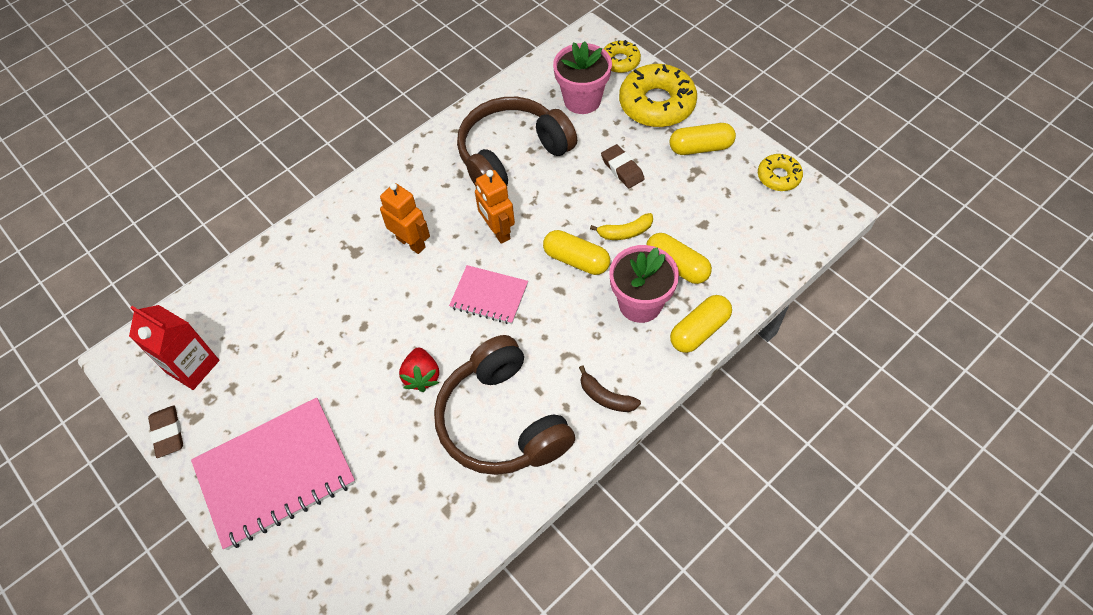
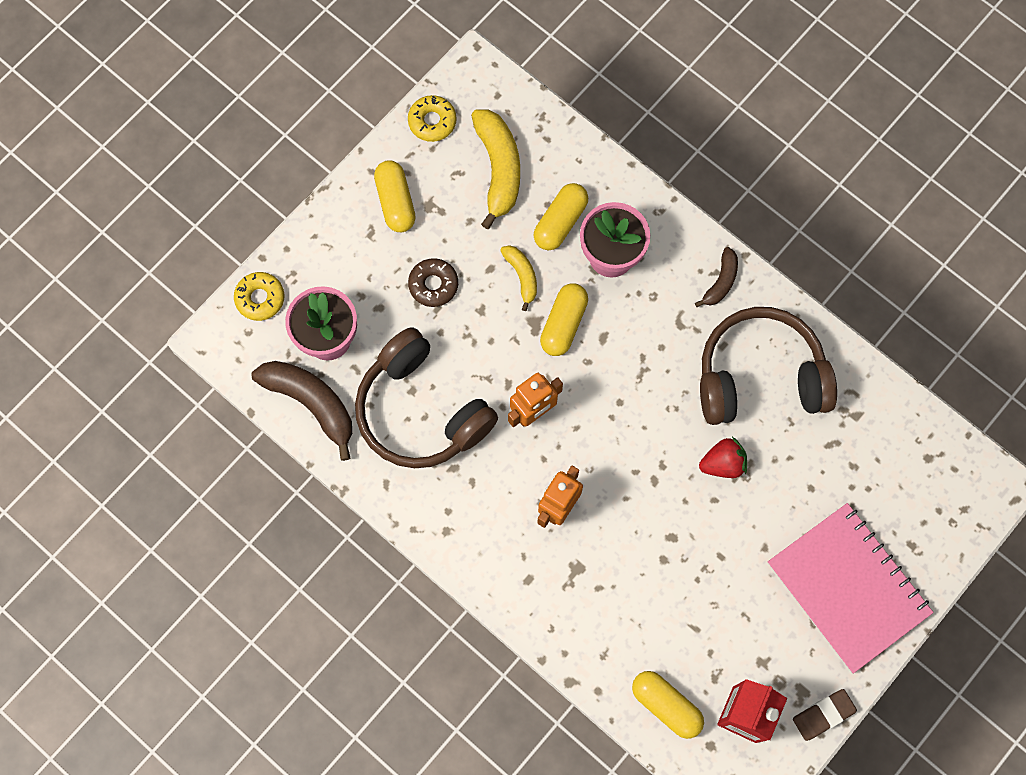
camera: 100 degrees left, 15 degrees up
brown headphones [434,335,575,475] -> brown headphones turned 150 degrees counterclockwise [700,307,837,425]
pink notebook [449,265,528,324] -> none
brown eraser [601,144,645,188] -> brown donut [408,258,458,307]
yellow donut [619,64,697,127] -> none
yellow capsule [670,295,732,353] -> yellow capsule moved to [632,671,704,739]
none -> brown banana [252,361,352,461]
none -> yellow banana [471,109,520,229]

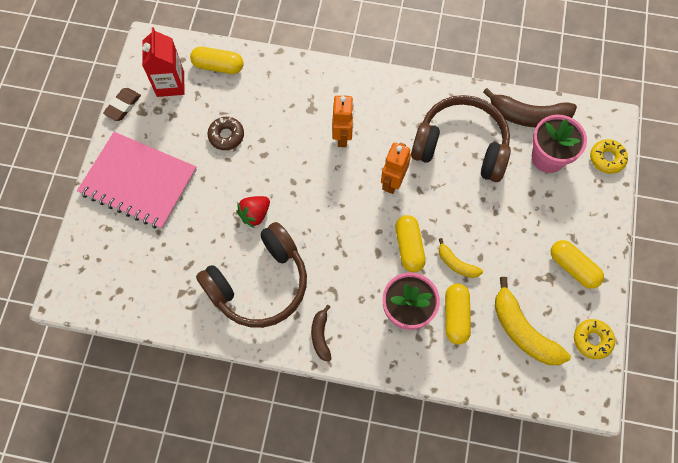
camera: 150 degrees right, 5 degrees down
brown donut [408,258,458,307] -> brown donut moved to [207,117,244,150]

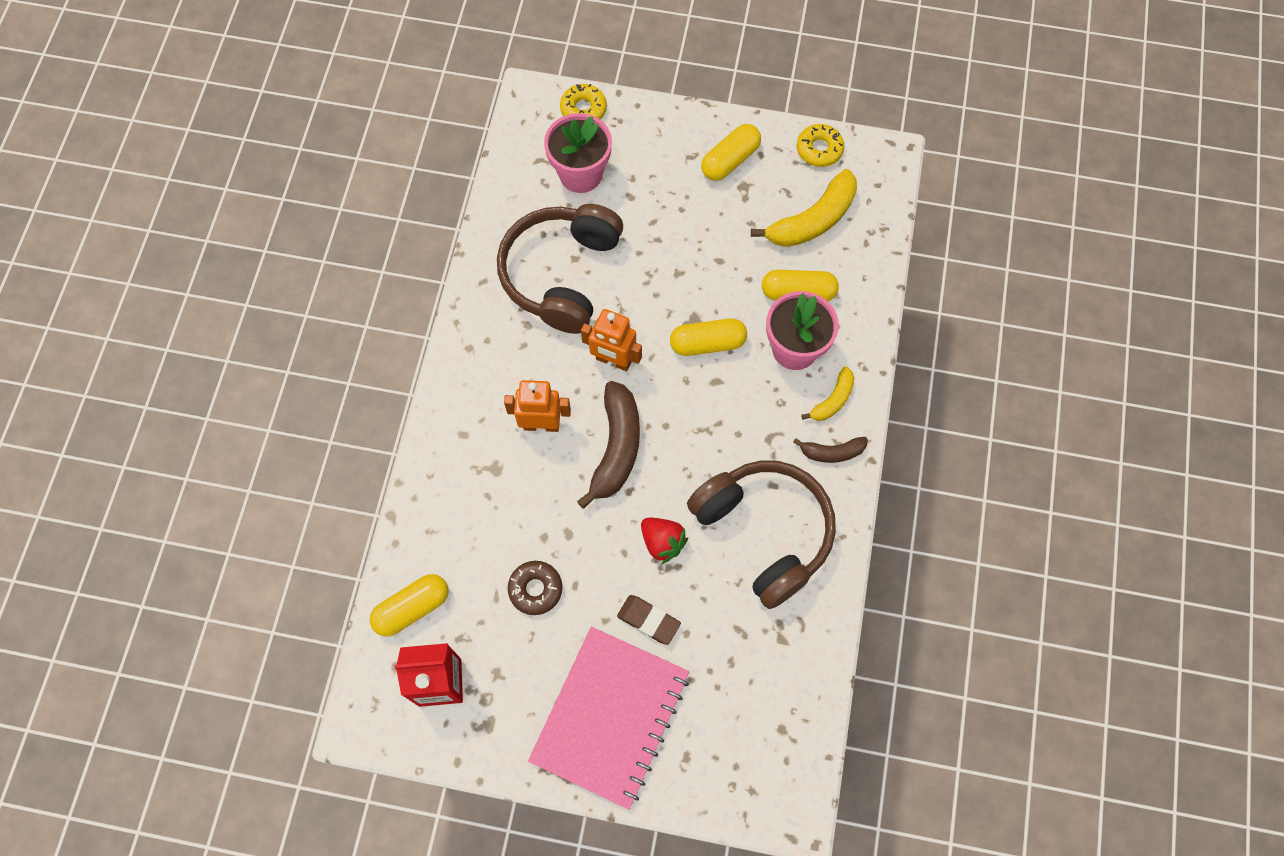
camera: 90 degrees left, 0 degrees up
brown eraser [103,88,141,121] -> brown eraser moved to [617,595,681,645]
yellow capsule [190,47,244,74] -> yellow capsule turned 45 degrees clockwise [370,574,449,637]
yellow banana [439,238,483,278] -> yellow banana moved to [801,367,854,421]
brown banana [483,88,577,127] -> brown banana moved to [577,381,640,509]

